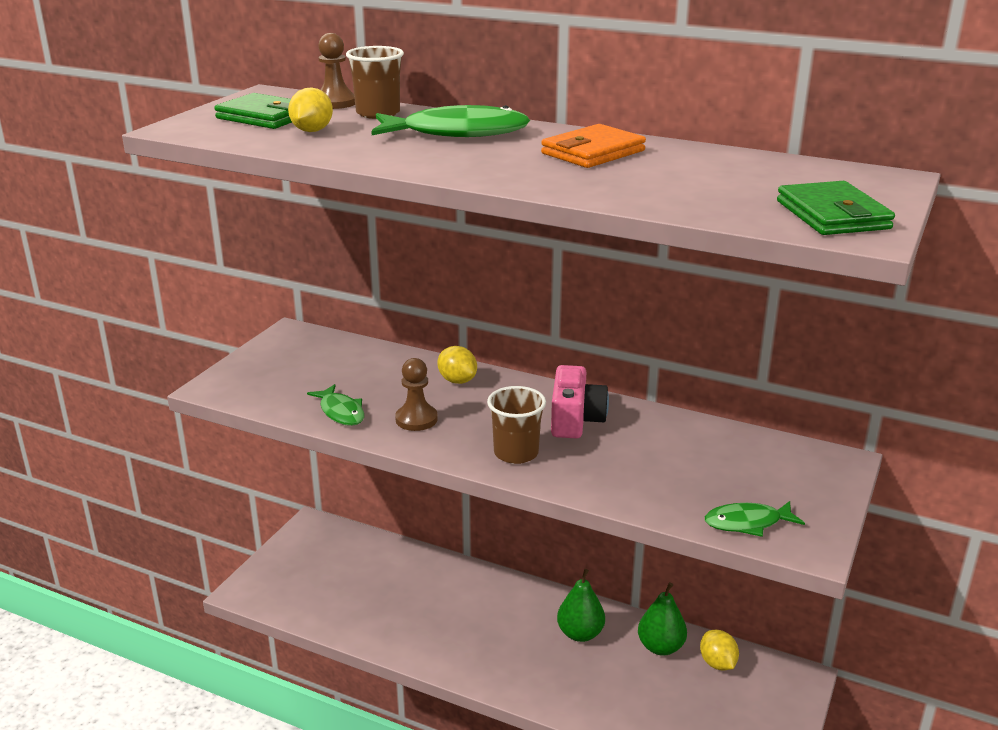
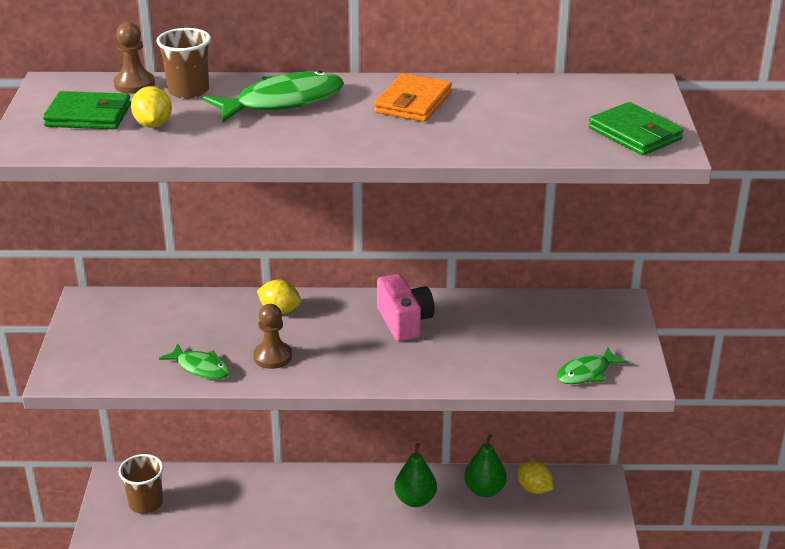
camera: 25 degrees left, 5 degrees up
brown cup [487,386,546,464] -> brown cup moved to [119,454,164,514]

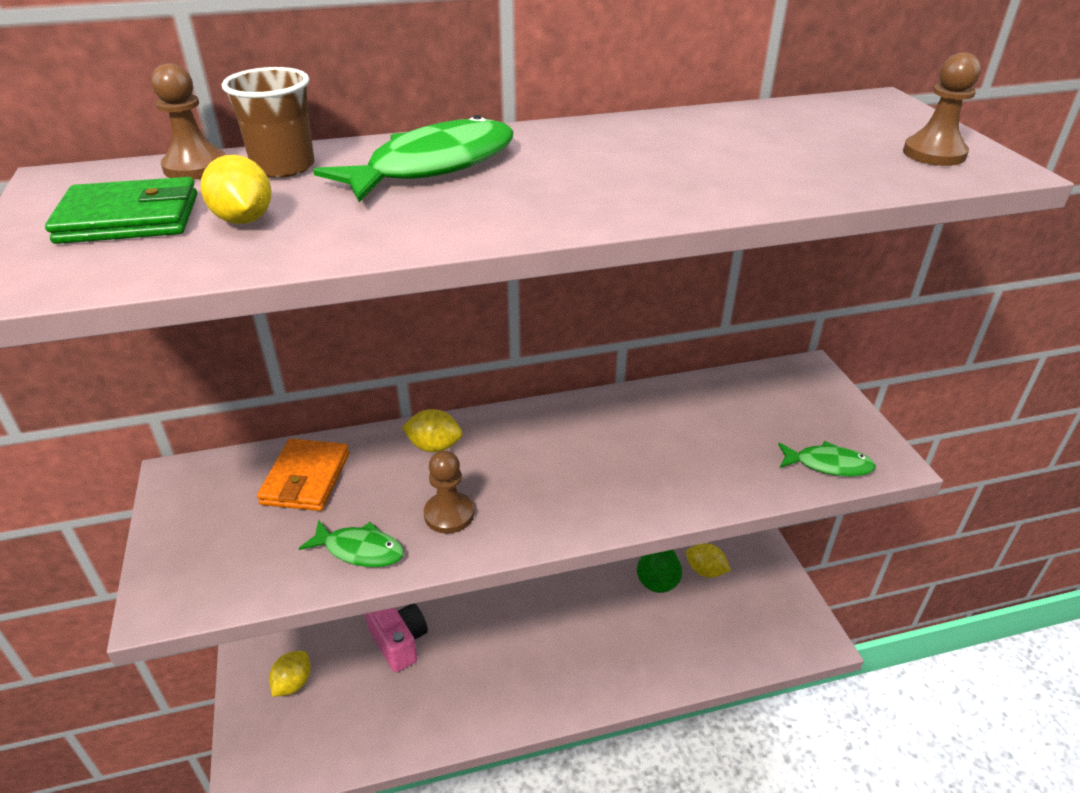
camera: 15 degrees left, 5 degrees up
brown cup [119,454,164,514] -> yellow lemon [269,651,311,697]
orange wallet [374,73,452,122] -> orange wallet moved to [257,439,349,511]
pink camera [377,274,435,341] -> pink camera moved to [365,604,428,672]
green pear [394,443,437,507] -> none
green fish [557,347,628,384] -> green fish turned 120 degrees counterclockwise [778,441,876,477]
green wallet [589,102,684,155] -> brown pawn [903,52,981,166]

